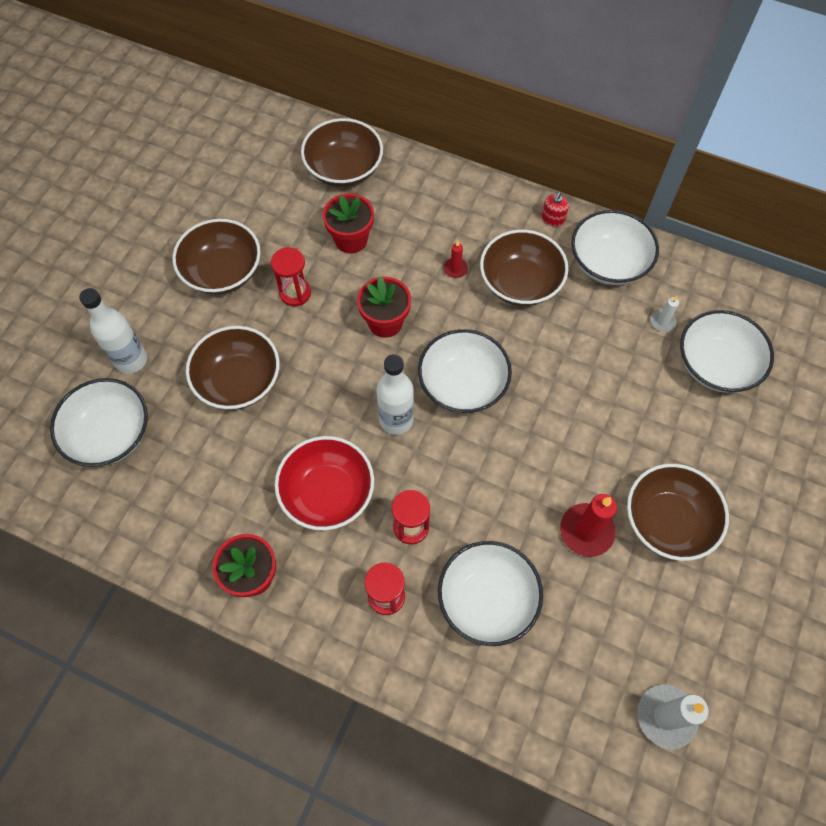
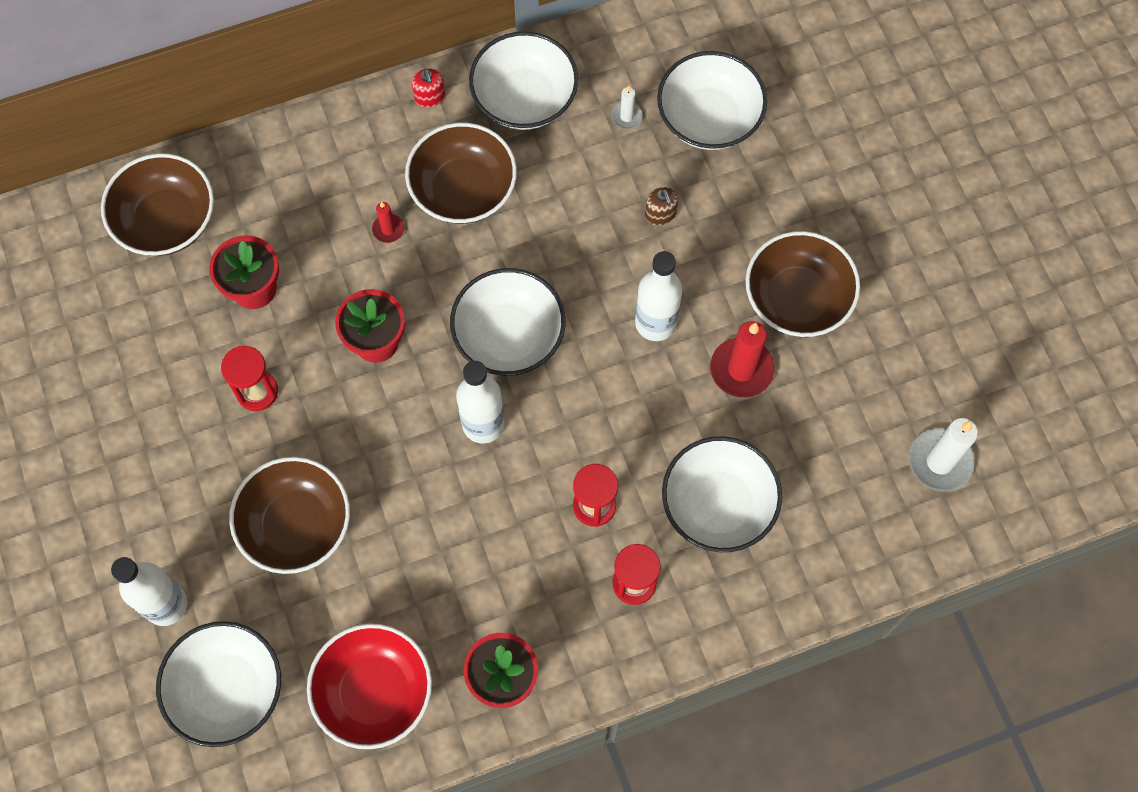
camera: 45 degrees left, 5 degrees up
brown bowl [172,219,261,295] -> none
red bowl [275,436,374,530] -> red bowl moved to [307,624,432,749]
none -> white bottle [635,251,682,341]
none -> brown soap dispenser [645,187,678,226]

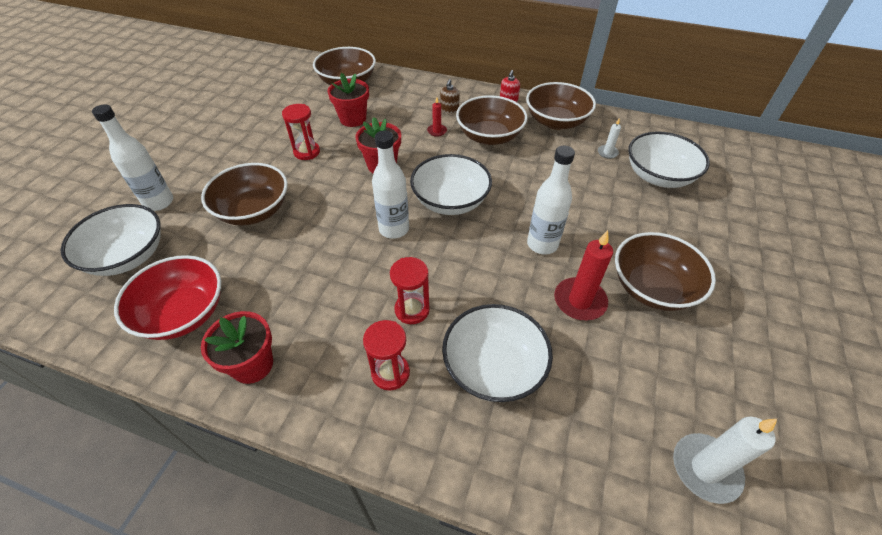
camera: 40 degrees right, 20 degrees down
white bowl [469,32,578,130] -> brown bowl [526,82,596,130]
brown soap dispenser [645,187,678,226] -> brown soap dispenser moved to [440,79,460,114]

